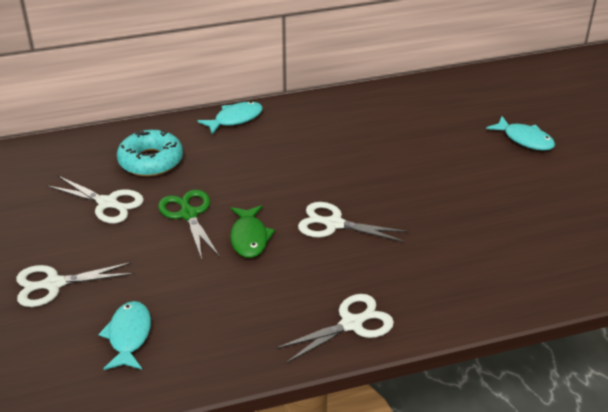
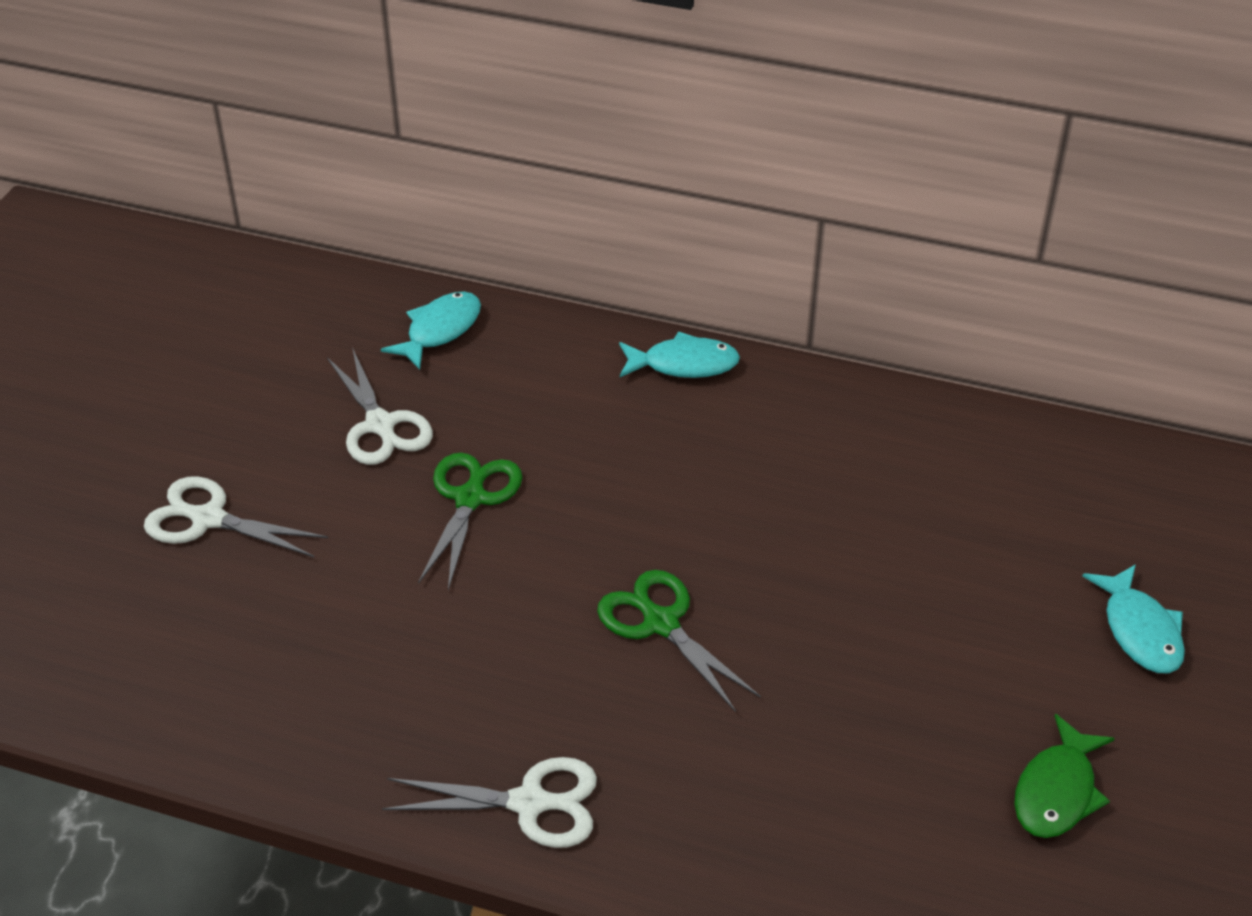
camera: 35 degrees right, 5 degrees up
turquoise fish [98,301,151,370] -> turquoise fish moved to [381,291,481,370]
turquoise donut [117,130,183,177] -> none
green fish [230,205,275,258] -> green fish moved to [1014,714,1115,838]
white scissors [298,202,408,242] -> green scissors [597,570,761,712]

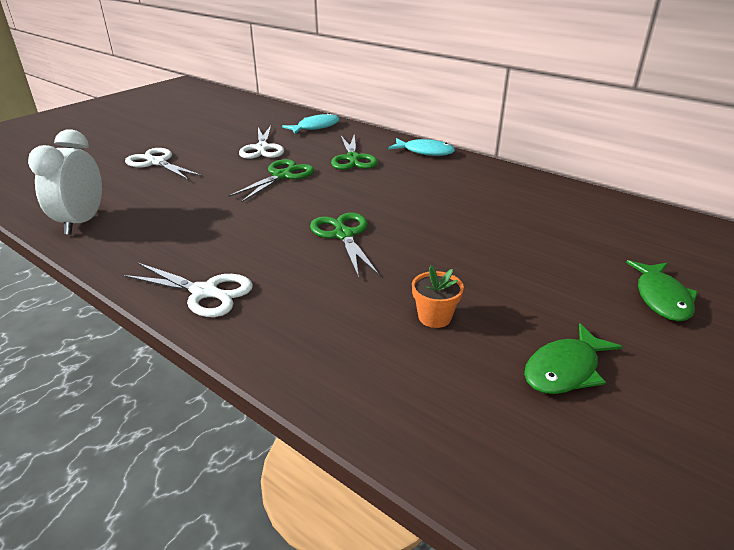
camera: 20 degrees right, 10 degrees down
turquoise fish [1083,564,1185,673] -> green fish [626,260,698,321]
none -> white clock [28,129,102,235]
none -> green scissors [331,134,378,170]
none -> orange flower pot [412,266,464,328]

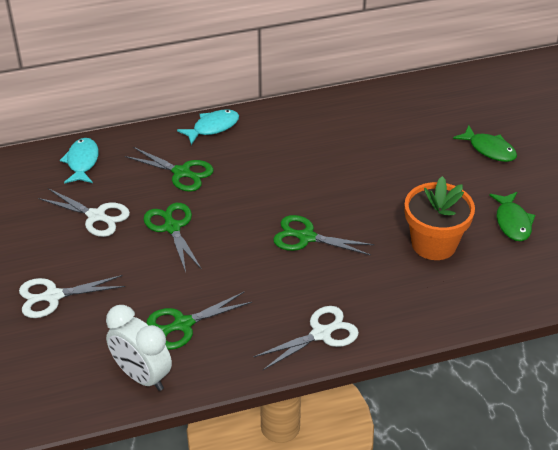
camera: 55 degrees left, 10 degrees up
orange flower pot [412,266,464,328] -> orange flower pot [405,176,475,260], size x2.01
none -> green scissors [147,291,252,350]

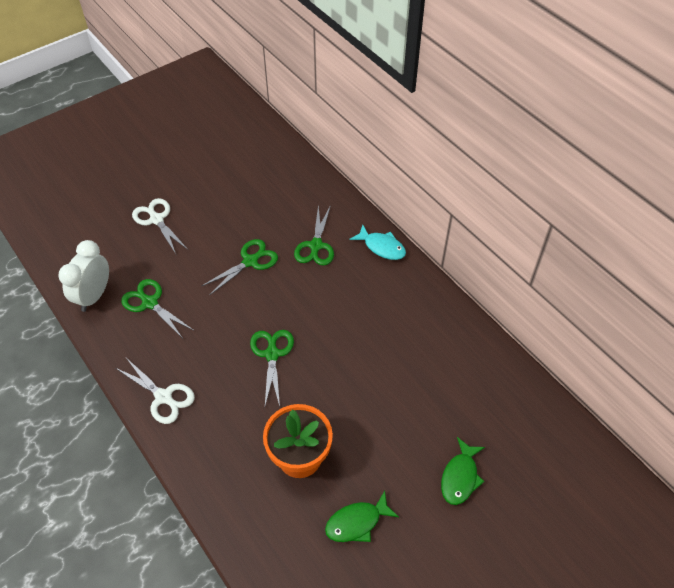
camera: 70 degrees right, 10 degrees up
white scissors [38,188,130,237] -> none
turquoise fish [60,138,99,184] -> none

